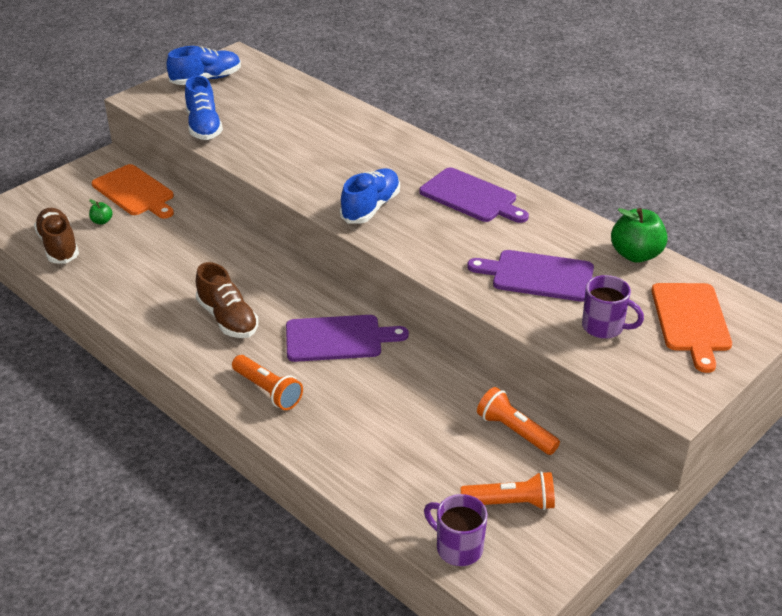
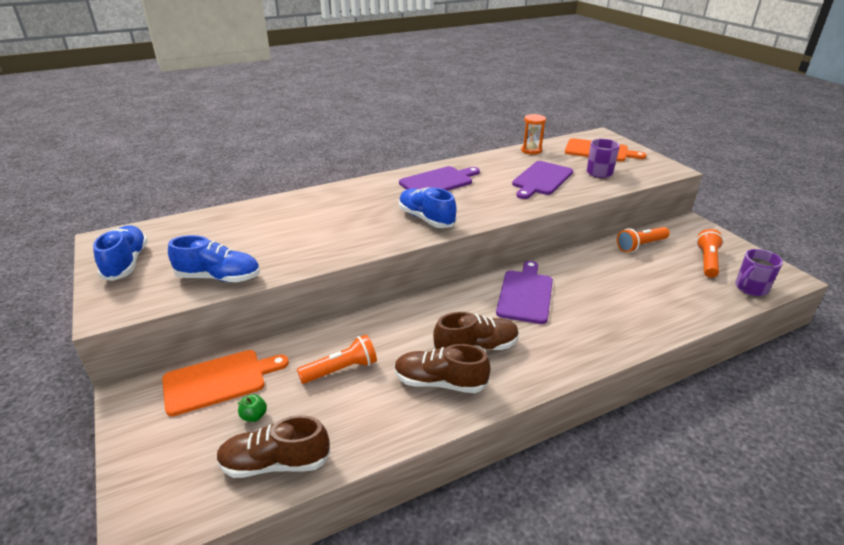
camera: 70 degrees left, 5 degrees down
orange flashlight [232,355,303,410] -> orange flashlight moved to [297,335,377,384]
green apple [611,208,668,263] -> orange hourglass [521,114,546,155]
none -> brown shoe [394,344,491,393]

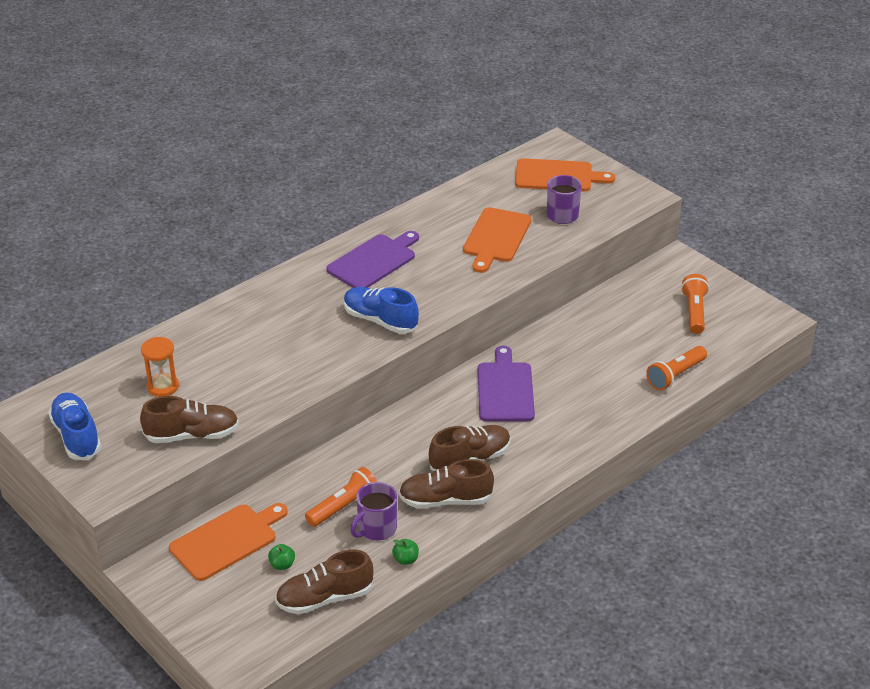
camera: 15 degrees left, 5 degrees up
blue shoe [168,235,260,282] -> brown shoe [140,396,239,443]
purple cutting board [512,161,573,199] -> orange cutting board [463,207,531,273]
orange hourglass [521,114,546,155] -> orange hourglass moved to [141,337,179,397]
orange flashlight [617,227,670,252] -> orange flashlight moved to [646,346,707,390]
purple mug [735,249,783,296] -> purple mug moved to [350,482,397,541]
none -> green apple [392,539,419,565]

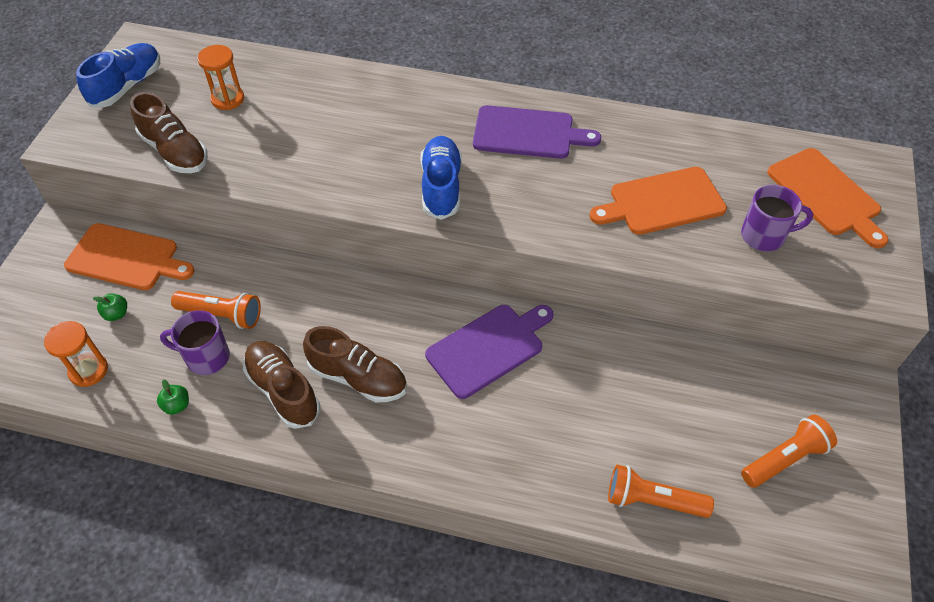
camera: 55 degrees right, 15 degrees up
brown shoe [275,549,373,614] -> orange hourglass [44,321,108,387]

